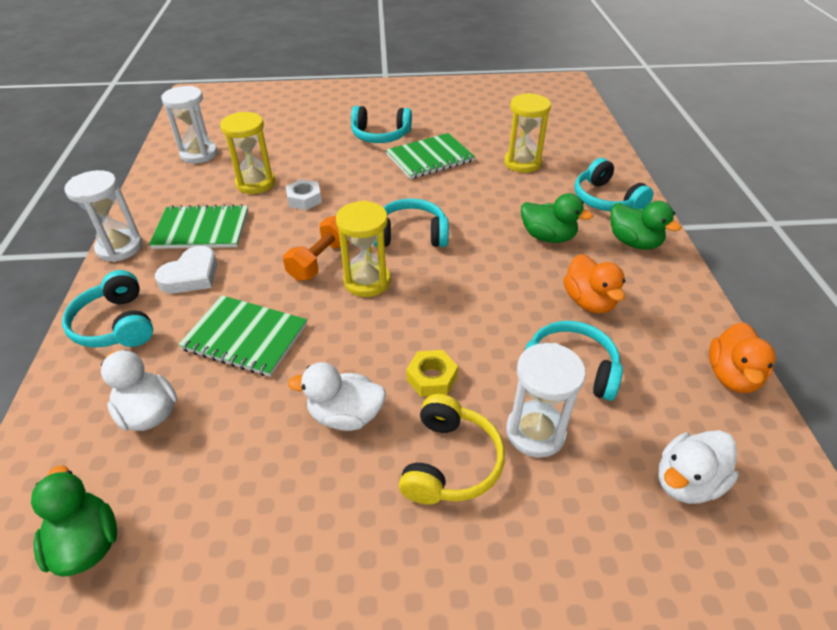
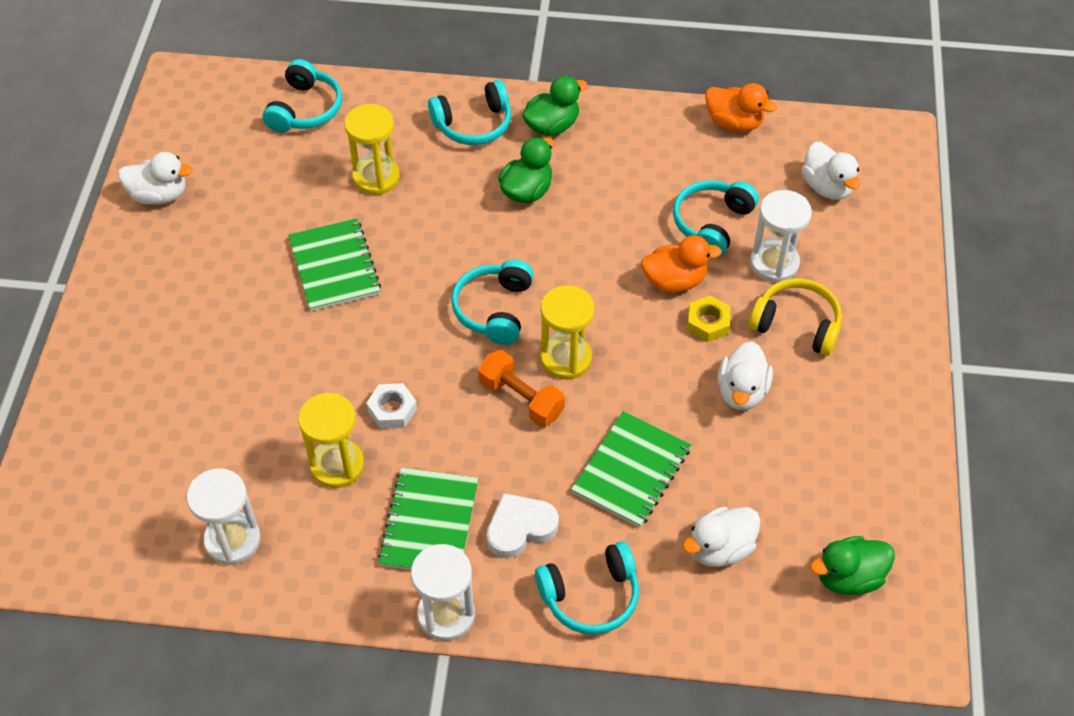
camera: 80 degrees left, 10 degrees up
white heart [155,246,217,293] -> white heart turned 75 degrees counterclockwise [487,493,559,559]
turquoise headphones [351,106,412,143] -> turquoise headphones moved to [262,59,342,133]
orange duck [564,254,625,314] -> orange duck moved to [641,235,722,293]
none -> white duck [118,152,193,205]

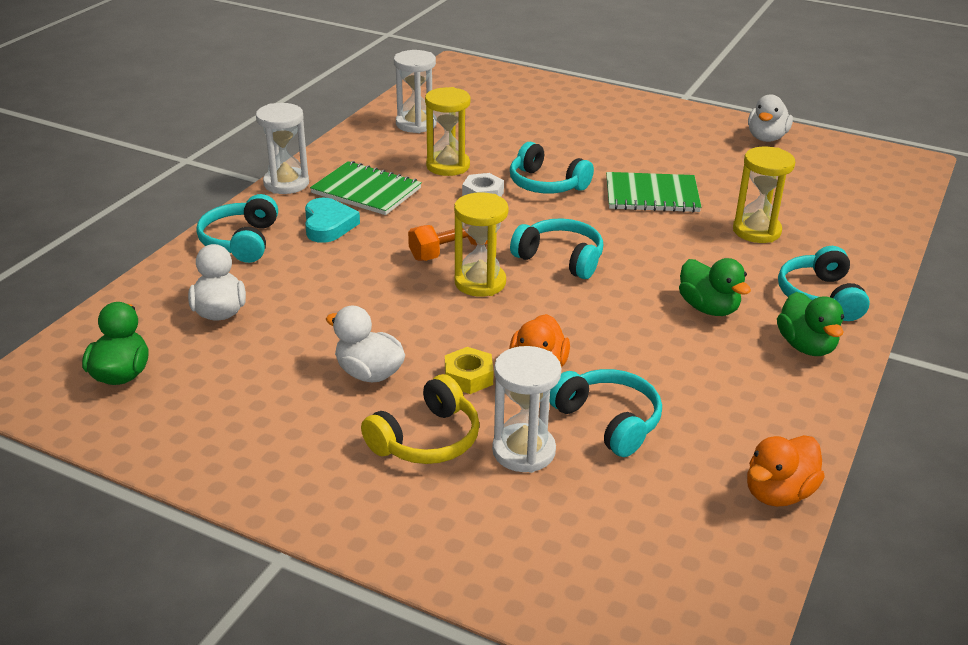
camera: 110 degrees right, 20 degrees down
turquoise headphones [262,59,342,133] -> turquoise headphones moved to [510,142,594,194]
white heart [487,493,559,559] -> turquoise heart [305,198,360,243]
green notebook [571,411,691,528] -> none
white duck [802,142,860,200] -> none

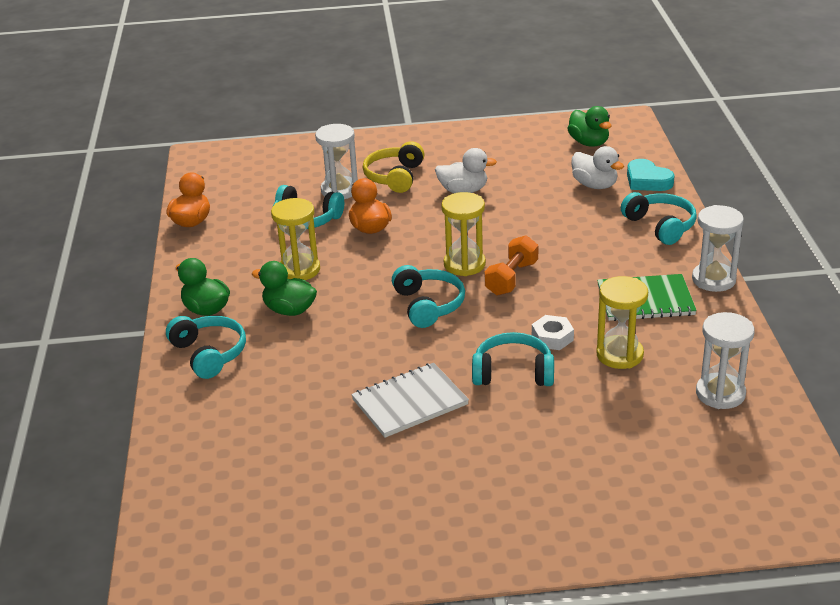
camera: 150 degrees right, 0 degrees up
turquoise heart [305,198,360,243] -> turquoise heart moved to [627,159,675,191]
yellow nut [445,347,494,394] -> none
turquoise headphones [510,218,603,279] -> turquoise headphones turned 105 degrees counterclockwise [392,265,465,328]
green notebook [606,172,701,212] -> white notebook [351,363,469,438]
yellow hourglass [733,147,795,243] -> yellow hourglass moved to [271,198,320,280]
white duck [748,94,793,142] -> none

